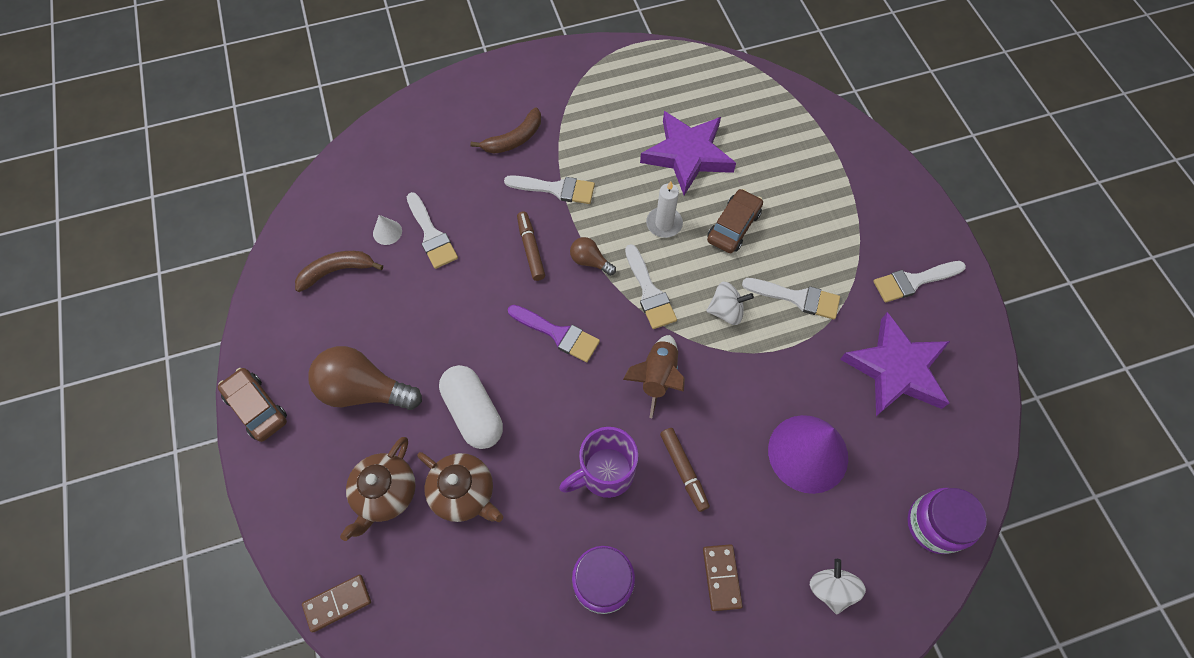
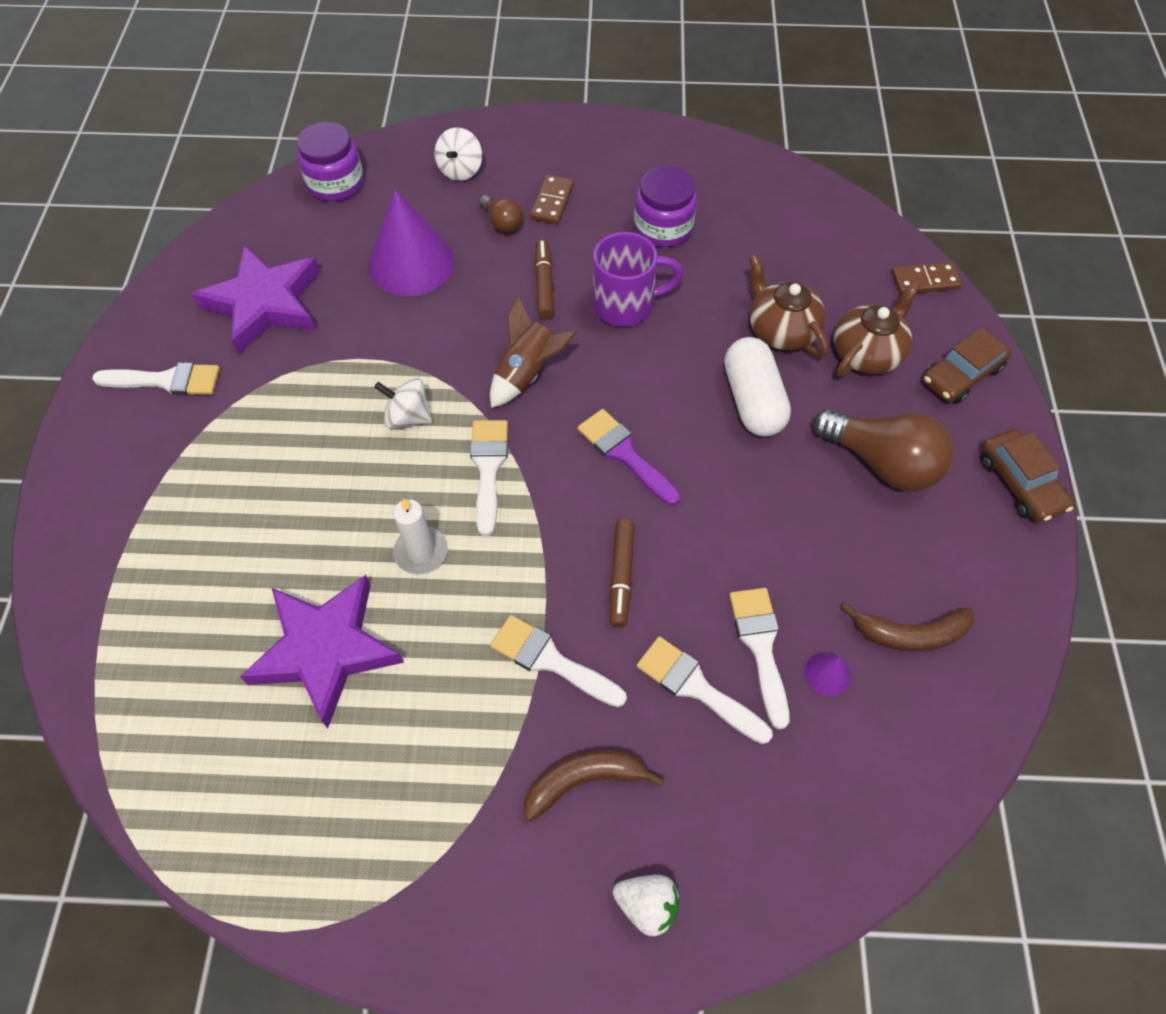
camera: 160 degrees left, 5 degrees down
white cone [373,215,402,245] -> purple cone [805,652,851,696]
brown light bulb [570,237,616,276] -> brown light bulb moved to [479,195,523,233]
brown car [707,189,763,253] -> brown car moved to [922,327,1012,404]
white brush [742,278,840,319] -> white brush moved to [637,636,773,744]
none -> white strawberry [613,875,679,936]

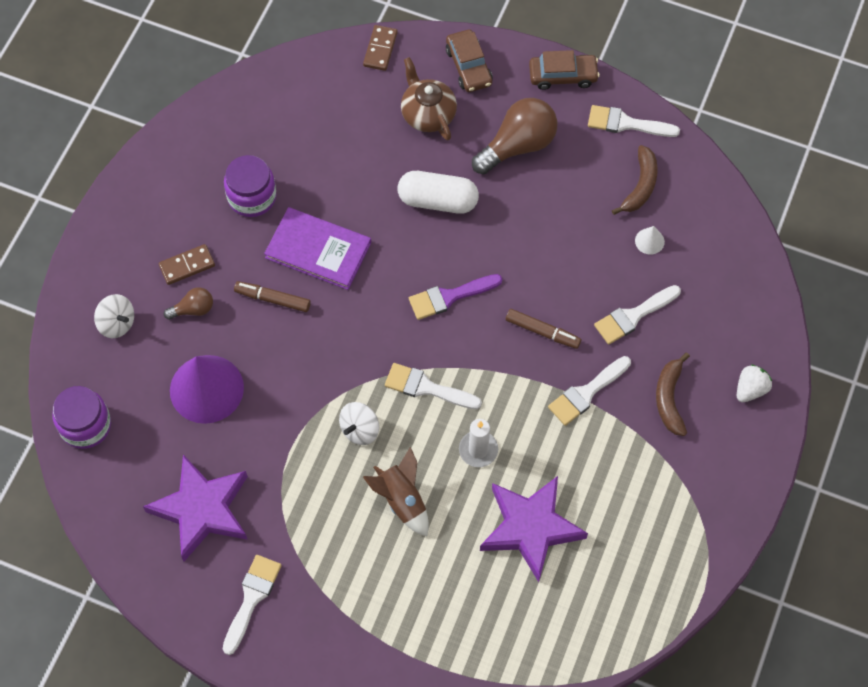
camera: 70 degrees left, 5 degrees up
brown rocket [490,296,577,408] -> brown rocket moved to [363,447,429,536]
brown domino [530,175,574,224] -> brown domino turned 60 degrees counterclockwise [159,244,215,285]
purple mug [593,232,683,327] -> purple book [264,207,371,290]
white brush [729,588,789,730] -> white brush moved to [588,105,680,137]
brown teapot [749,254,828,357] -> none
purple cone [805,652,851,696] -> white cone [635,226,665,255]

